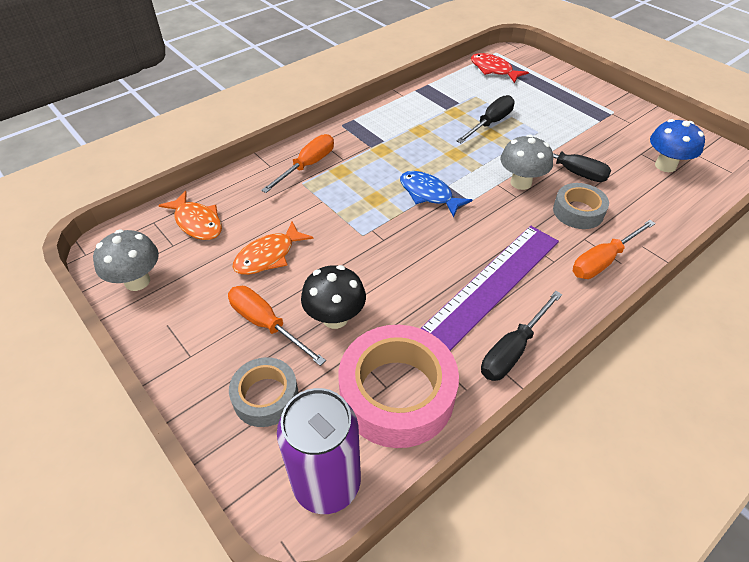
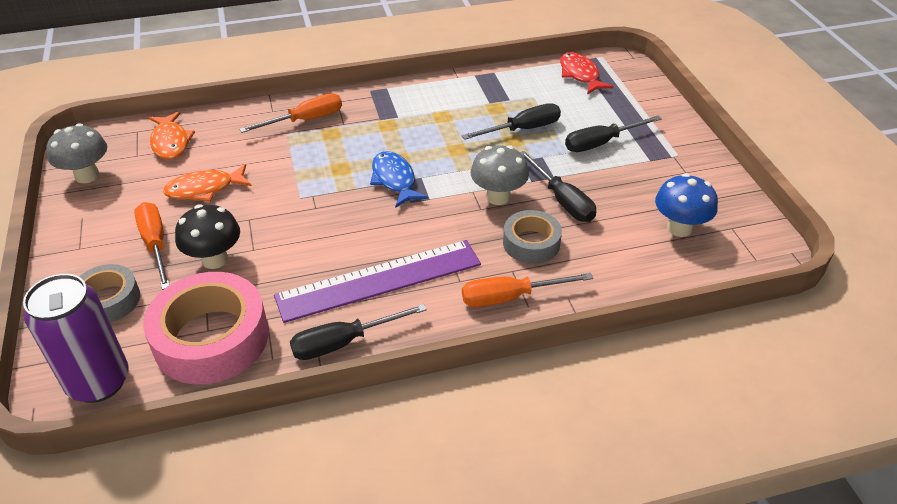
camera: 25 degrees right, 5 degrees down
none -> black screwdriver [565,116,662,152]

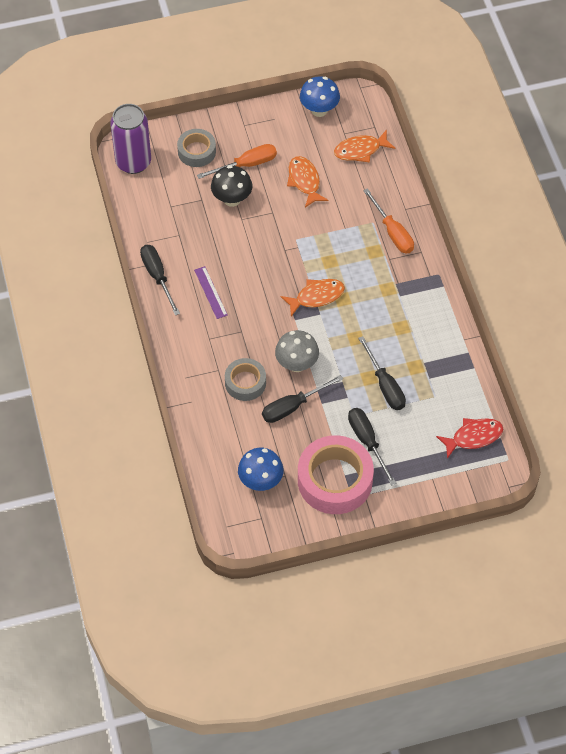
camera: 90 degrees right, 15 degrees up
grey mushroom [46,123,107,183] -> blue mushroom [300,76,340,117]
pink tape [143,272,269,385] -> pink tape moved to [298,435,374,514]
purple ruler [274,240,481,323] -> purple ruler [194,266,228,319], size x0.46
blue fish [370,151,428,208] -> orange fish [281,279,345,317]
orange screwdriver [462,273,593,307] -> none

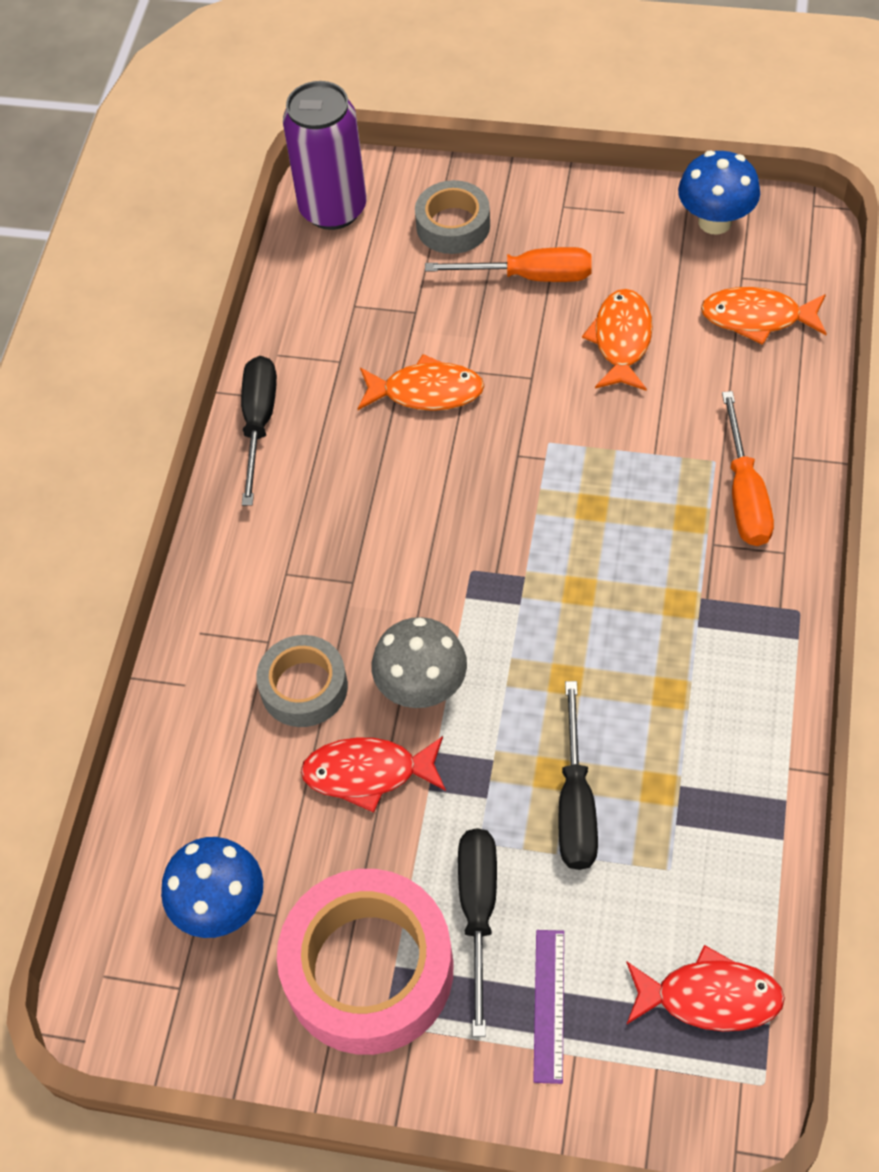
camera: 30 degrees right, 0 degrees up
purple ruler [194,266,228,319] -> purple ruler moved to [533,930,564,1084]
black mushroom [211,165,252,207] -> none
black screwdriver [262,375,343,423] -> red fish [301,736,446,812]
orange fish [281,279,345,317] -> orange fish moved to [358,354,484,411]

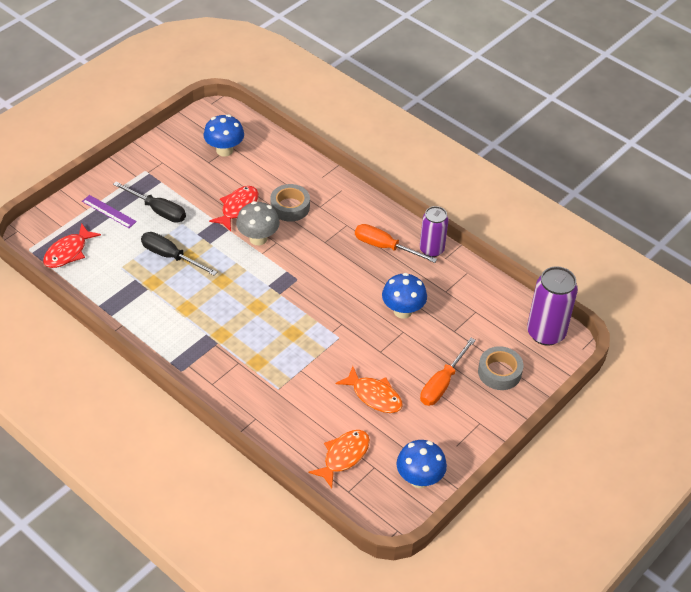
camera: 115 degrees right, 10 degrees down
black screwdriver [241,356,277,506] -> purple can [420,206,449,257]
pink tape [277,869,454,1055] -> none
orange fish [358,354,484,411] -> blue mushroom [382,273,427,319]
orange screwdriver [722,391,774,546] -> orange screwdriver moved to [355,224,437,263]

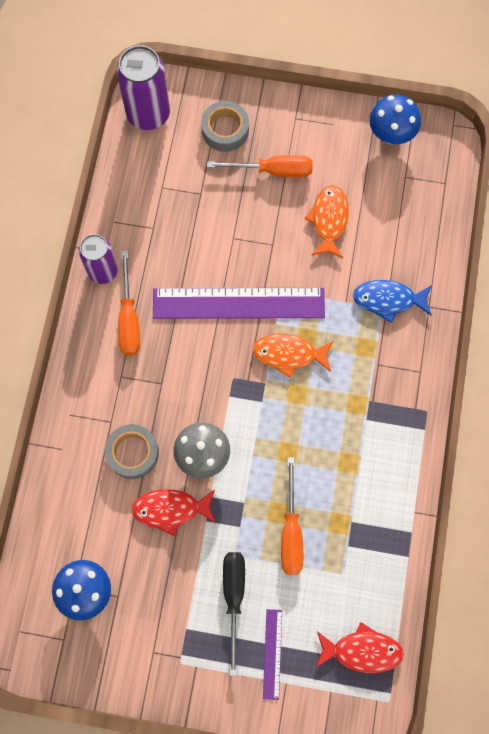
camera: 120 degrees left, 25 degrees up
black screwdriver [141,232,217,276] -> orange screwdriver [281,458,303,575]
orange fish [308,430,370,488] -> orange fish moved to [253,333,333,378]
blue mushroom [382,273,427,319] -> none
none -> purple ruler [153,288,325,319]
none -> blue fish [353,280,432,323]

